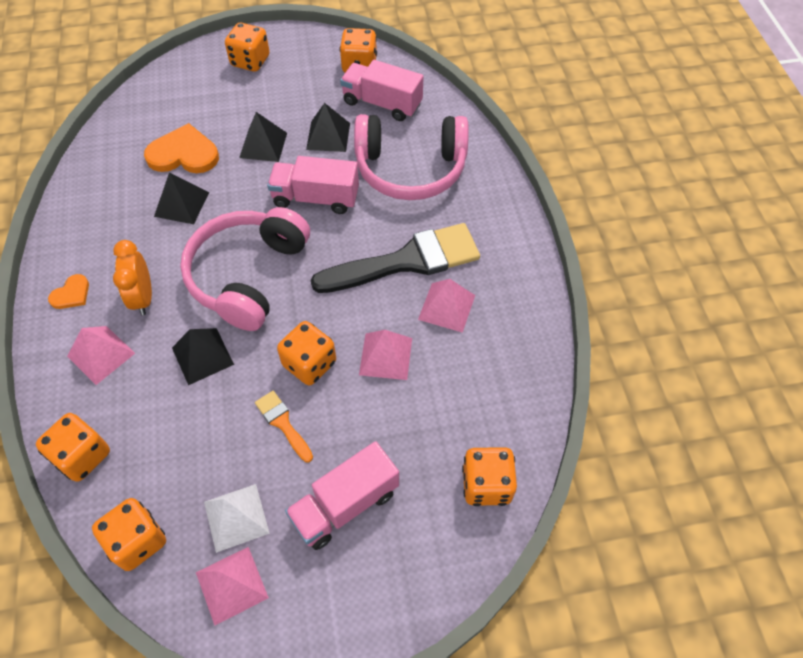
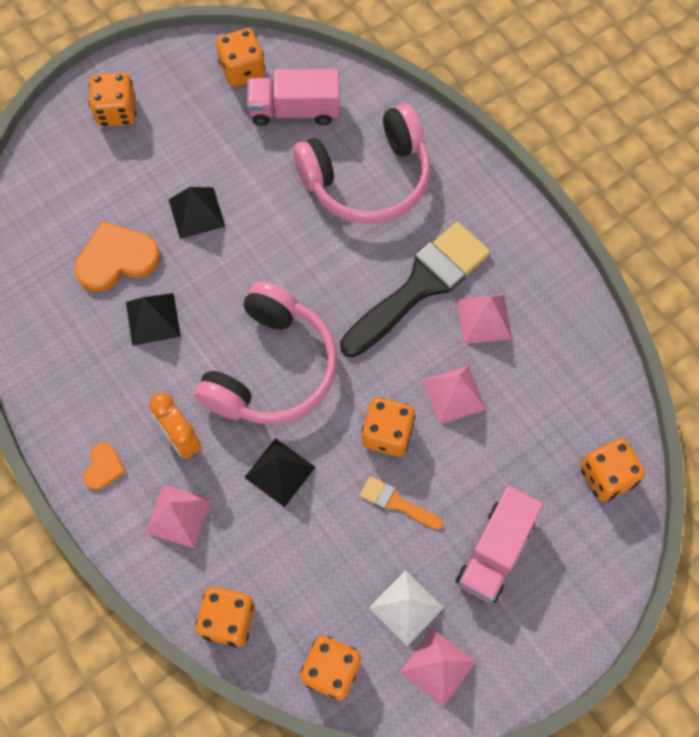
camera: 25 degrees left, 10 degrees up
pink headphones [180,207,310,331] -> pink headphones turned 150 degrees counterclockwise [194,281,337,424]
pink truck [267,156,359,214] -> none
black pyramid [306,103,350,152] -> none

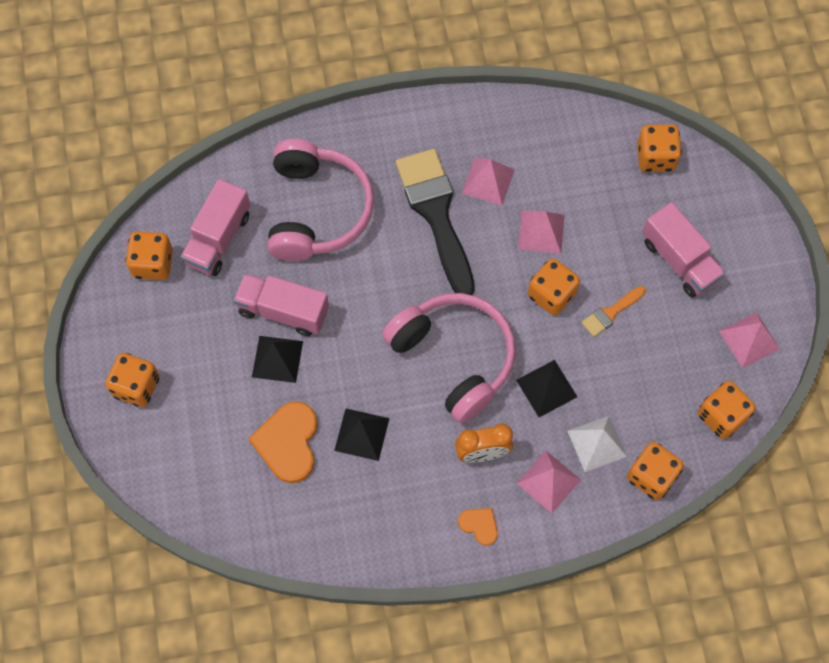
camera: 65 degrees left, 0 degrees up
white pyramid [369,570,444,646] -> white pyramid moved to [568,416,627,472]
none -> pink truck [233,273,329,336]

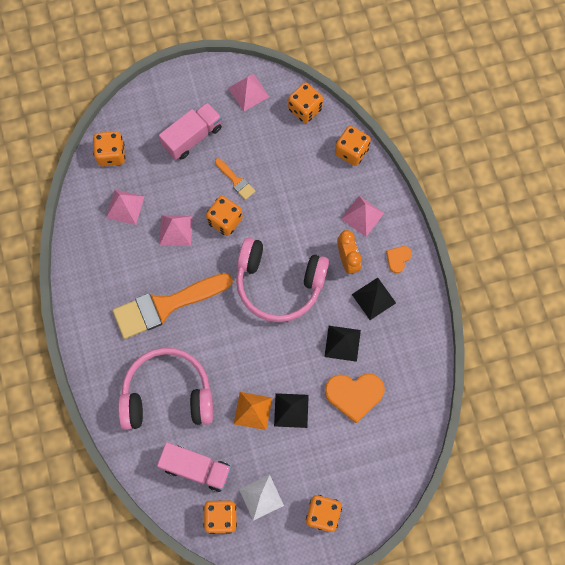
camera: 95 degrees left, 5 degrees up
pink truck [233,273,329,336] -> orange pyramid [234,392,272,430]
pink headphones [382,293,516,423] -> pink headphones turned 120 degrees counterclockwise [236,238,329,322]
black brush [396,149,475,295] -> orange brush [112,273,233,339]
pink pyramid [462,158,515,206] -> pink pyramid moved to [106,190,145,225]
black pyramid [516,360,577,417] -> black pyramid moved to [352,278,396,320]
white pyramid [568,416,627,472] -> white pyramid moved to [239,475,284,521]

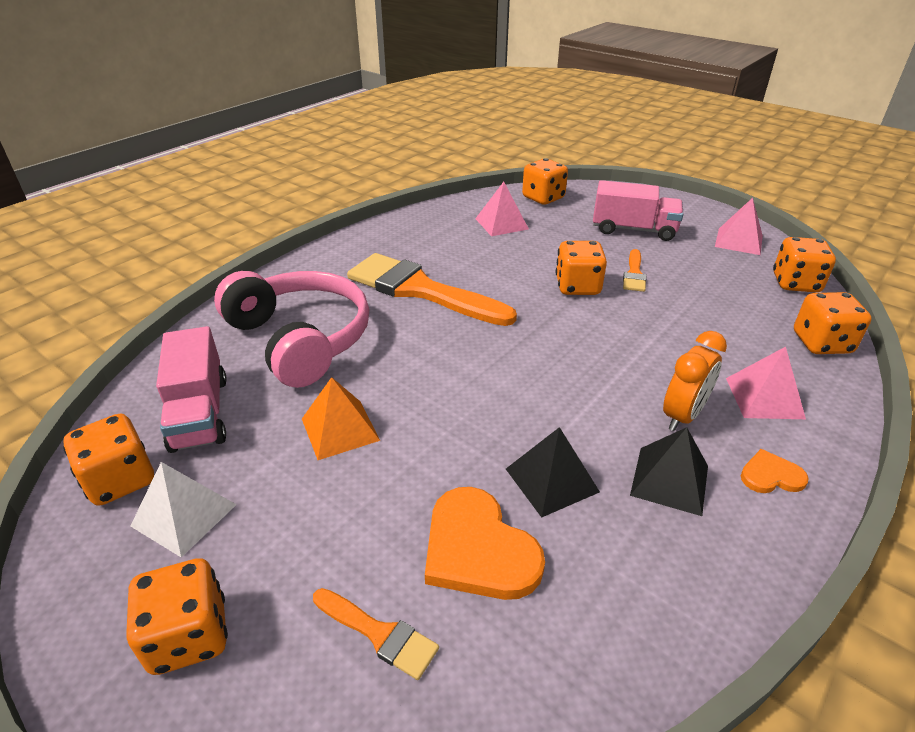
camera: 55 degrees right, 35 degrees down
pink pyramid [159,215,193,246] -> none
pink headphones [236,238,329,322] -> none
black pyramid [274,393,309,428] -> none
none -> orange brush [313,588,439,680]

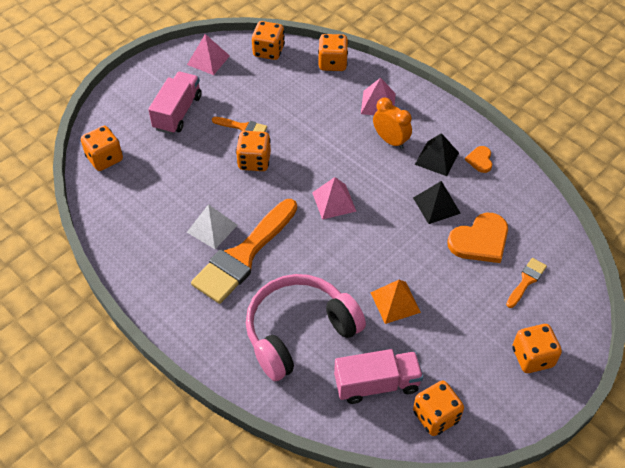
camera: 85 degrees left, 15 degrees up
white pyramid [131,462,237,557] -> white pyramid moved to [187,204,237,249]
pink pyramid [475,182,529,236] -> pink pyramid moved to [312,177,357,220]
orange heart [741,449,809,493] -> orange heart moved to [465,146,492,173]

